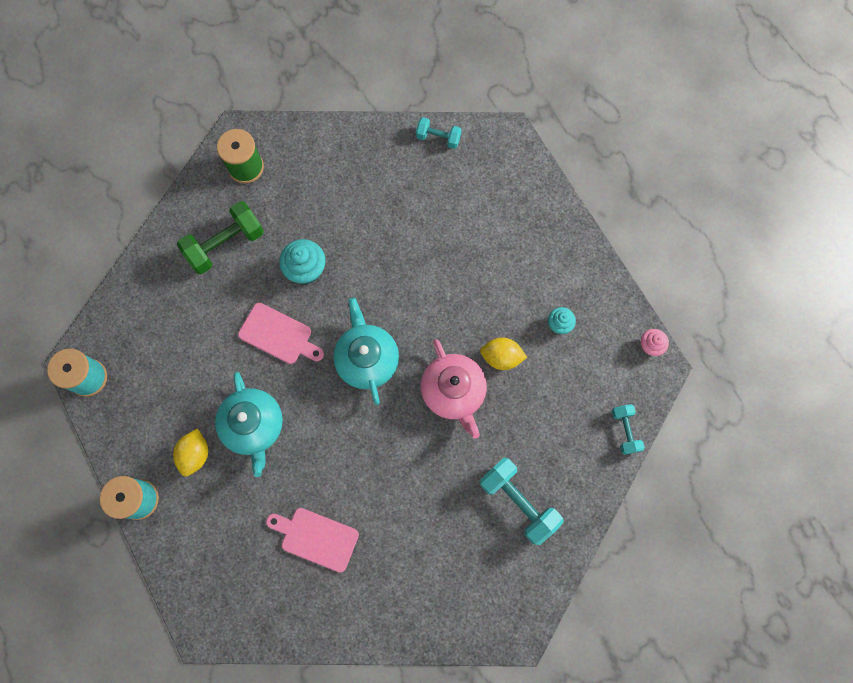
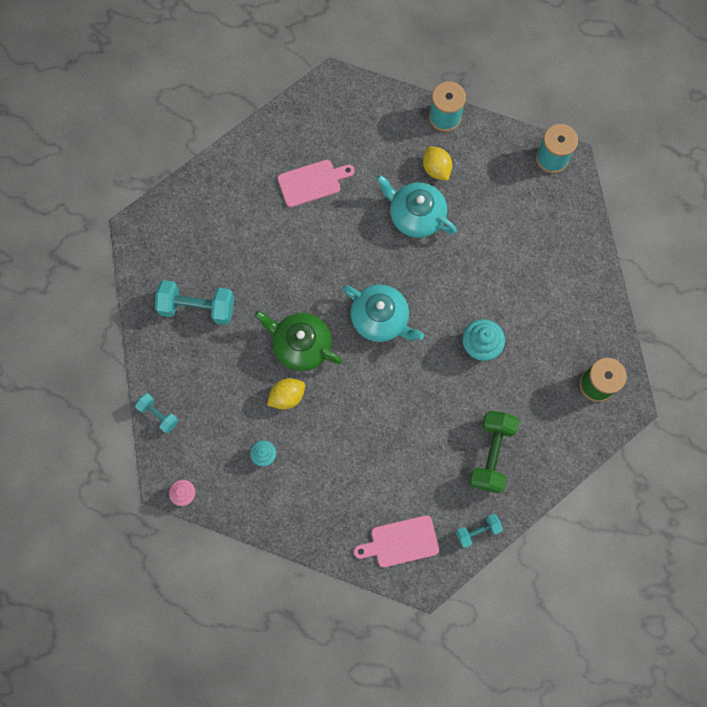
camera: 140 degrees right, 0 degrees up
green dumbbell [177,201,264,274] -> green dumbbell moved to [469,411,520,493]
pink cutting board [238,303,324,364] -> pink cutting board moved to [354,515,439,567]
pink teapot [421,339,487,439] -> green teapot [255,311,343,371]

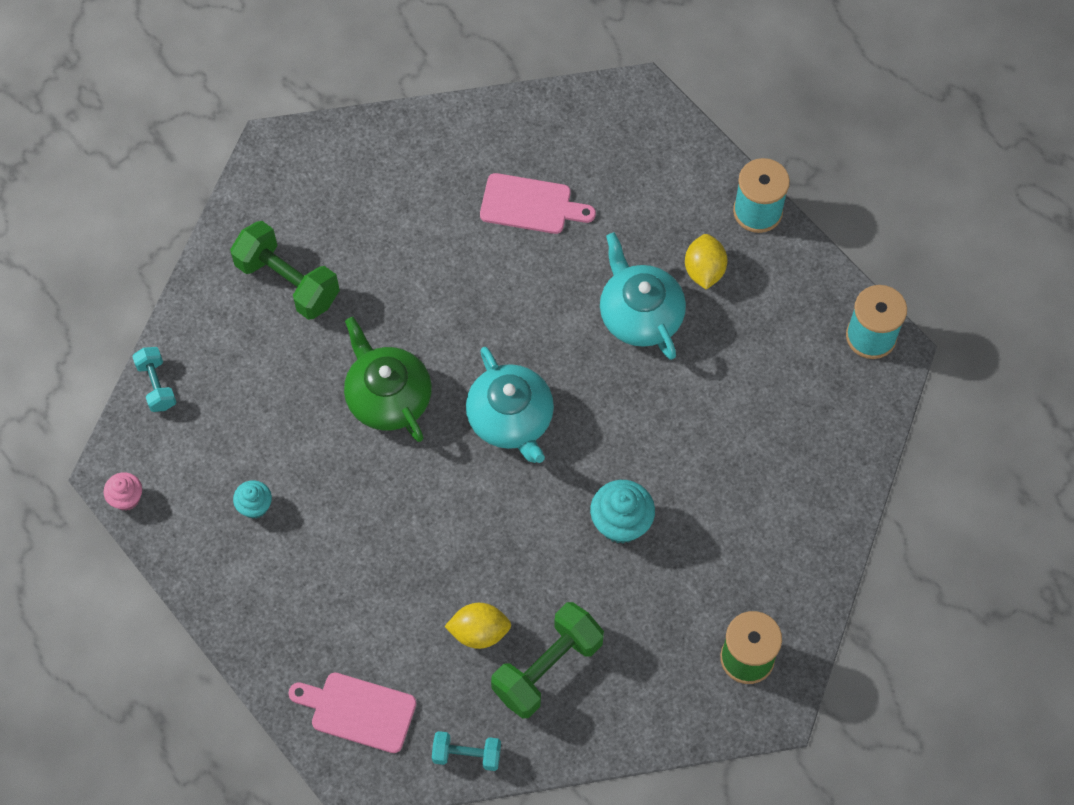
camera: 30 degrees right, 10 degrees down
turquoise dumbbell [155,280,234,325] -> green dumbbell [230,221,340,320]
yellow lemon [267,378,305,410] -> yellow lemon moved to [444,603,511,649]

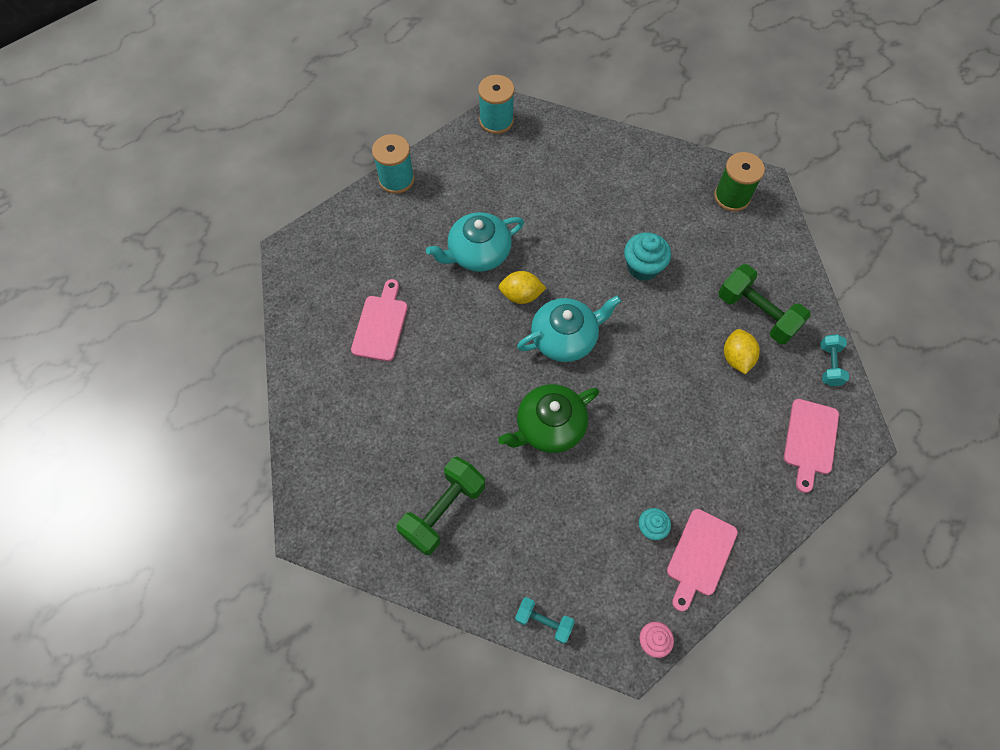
camera: 90 degrees left, 0 degrees up
turquoise dumbbell [132,347,176,412] -> turquoise dumbbell turned 45 degrees clockwise [515,597,575,644]
yellow lemon [685,234,728,289] -> yellow lemon moved to [499,271,546,304]
none -> pink cutting board [667,509,738,612]

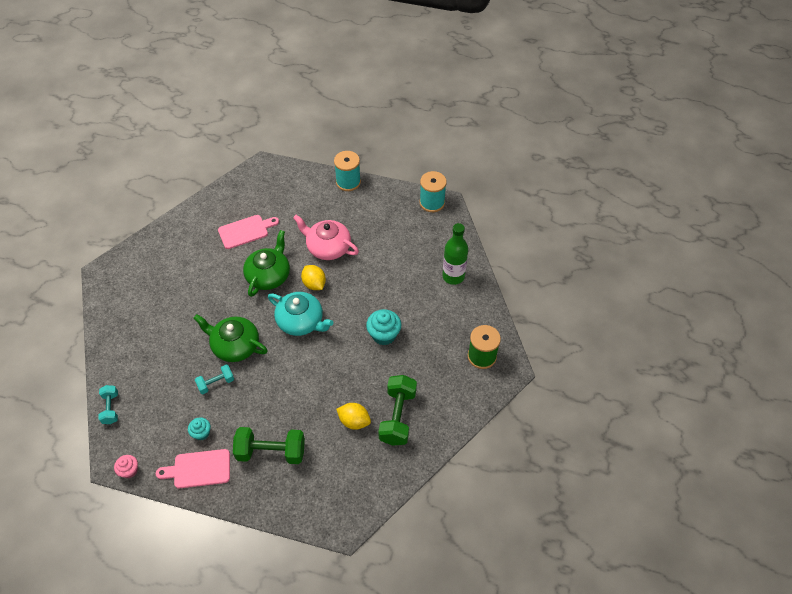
camera: 55 degrees right, 10 degrees down
green dumbbell [397,457,485,555] -> green dumbbell moved to [233,427,305,464]
turquoise teapot [426,212,524,272] -> pink teapot [293,215,359,260]
yellow lemon [724,329,760,374] -> yellow lemon turned 60 degrees clockwise [336,403,371,430]
pink cutting board [784,399,839,493] -> none
turquoise dumbbell [820,334,849,386] -> turquoise dumbbell moved to [195,365,234,394]
none -> green teapot [243,230,290,297]
none -> green bottle [442,223,468,285]

